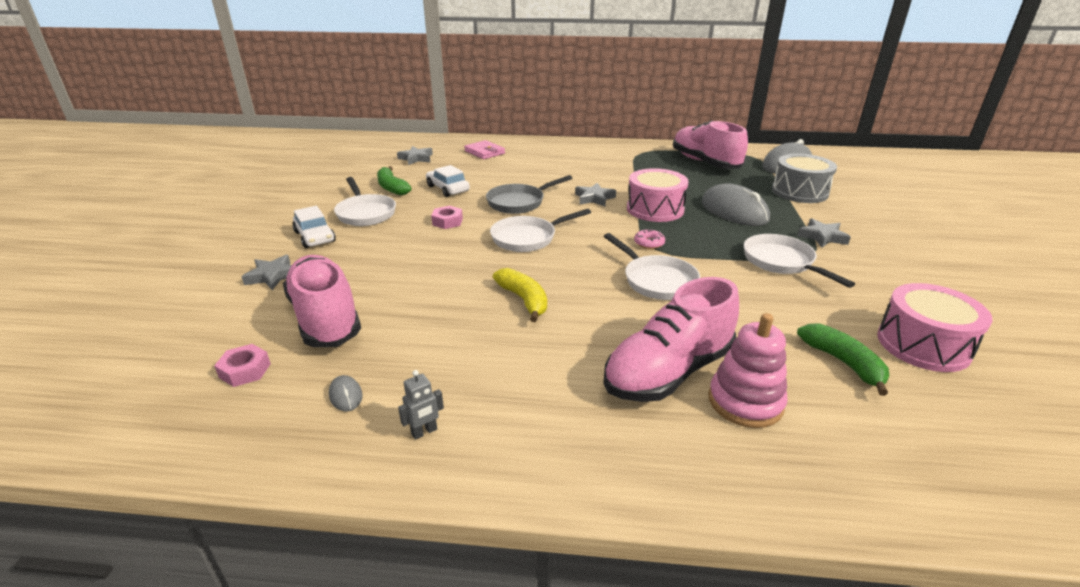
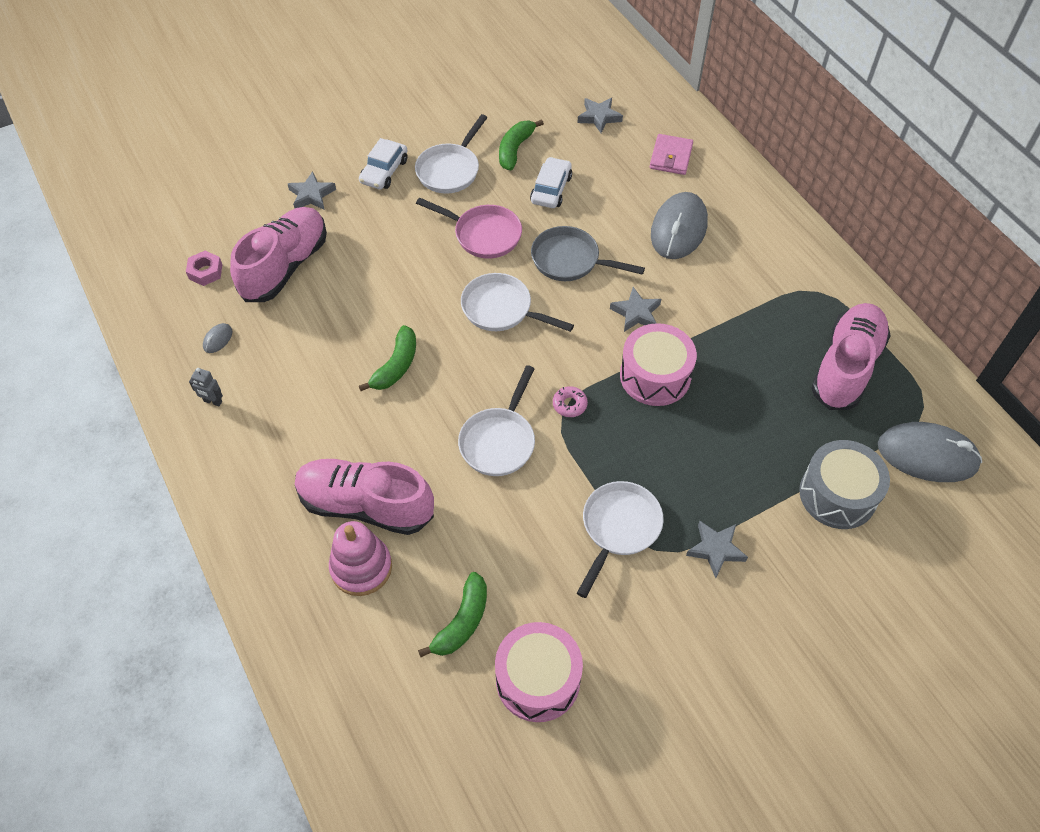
camera: 55 degrees right, 25 degrees up
pink nut [431,206,463,229] -> pink pan [416,197,522,259]
yellow banana [493,268,547,322] -> green banana [359,325,416,391]
grey mouse [701,184,770,226] -> grey mouse moved to [651,192,708,259]

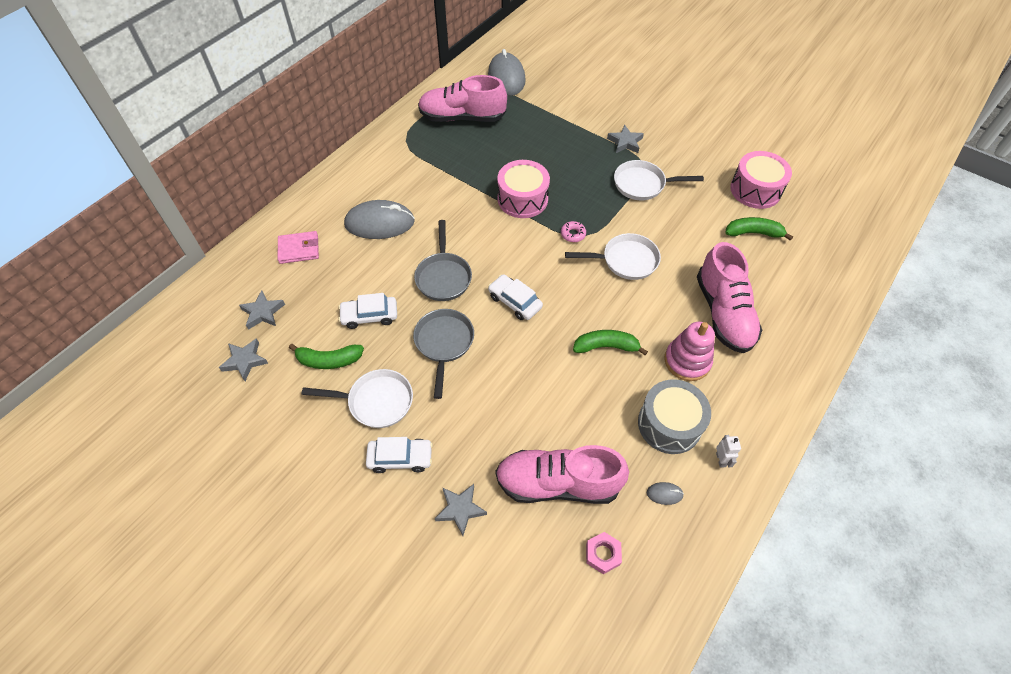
camera: 115 degrees left, 0 degrees up
grey robot [189,368,223,406] -> white robot [716,435,741,468]
pink stacking toy [329,521,392,596] -> pink stacking toy moved to [664,322,715,381]
pink pan [416,197,522,259] -> grey pan [413,309,474,399]
white pan [461,273,574,332] -> white car [488,274,543,320]
grey star [610,287,661,332] -> grey star moved to [219,338,268,381]
grey drum [799,440,890,529] -> grey drum moved to [638,380,711,454]

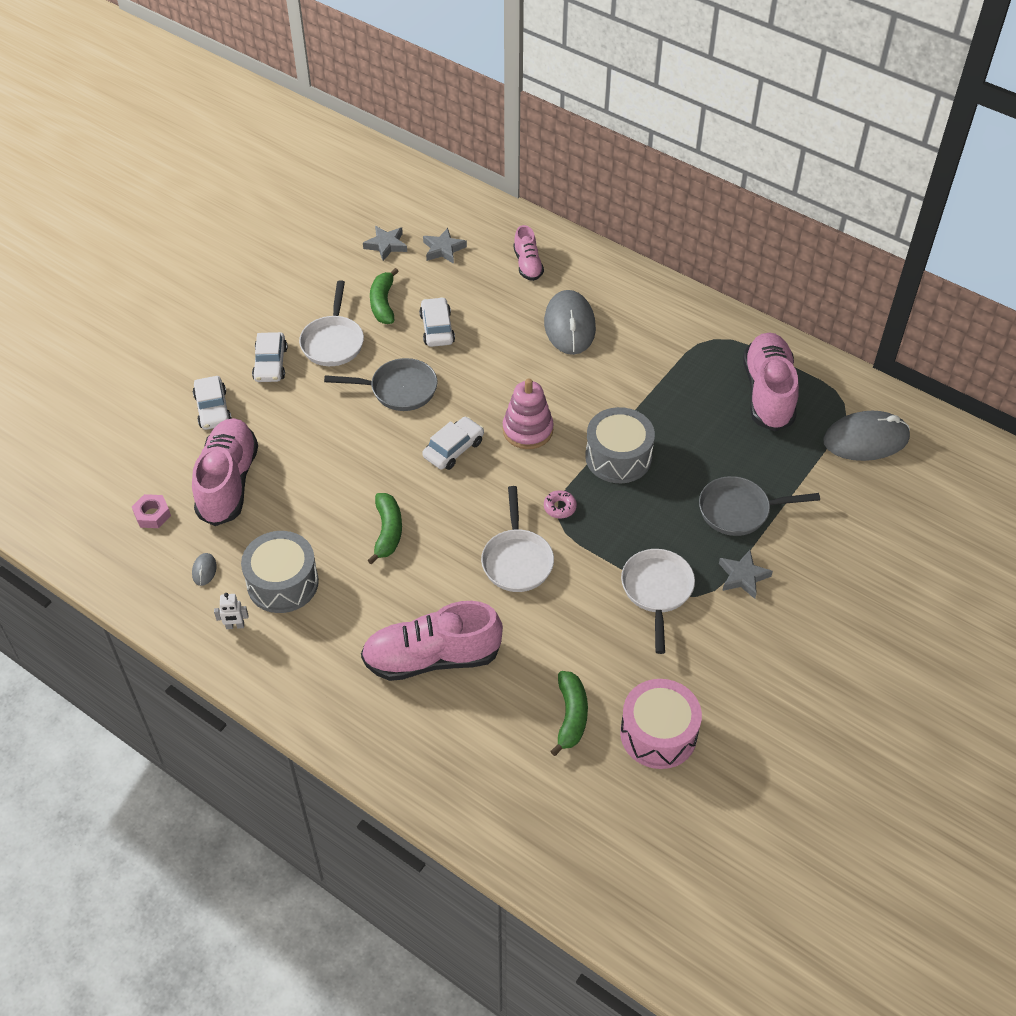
camera: 90 degrees right, 5 degrees down
pink wallet [278,231,319,264] -> pink shoe [513,225,544,281]
grey pan [414,220,472,301] -> grey pan moved to [699,476,820,536]
grey star [435,484,487,536] -> white car [193,376,232,430]
pink drum [497,160,550,218] -> grey drum [585,407,655,483]
pink stacking toy [664,322,715,381] -> pink stacking toy moved to [503,378,554,449]

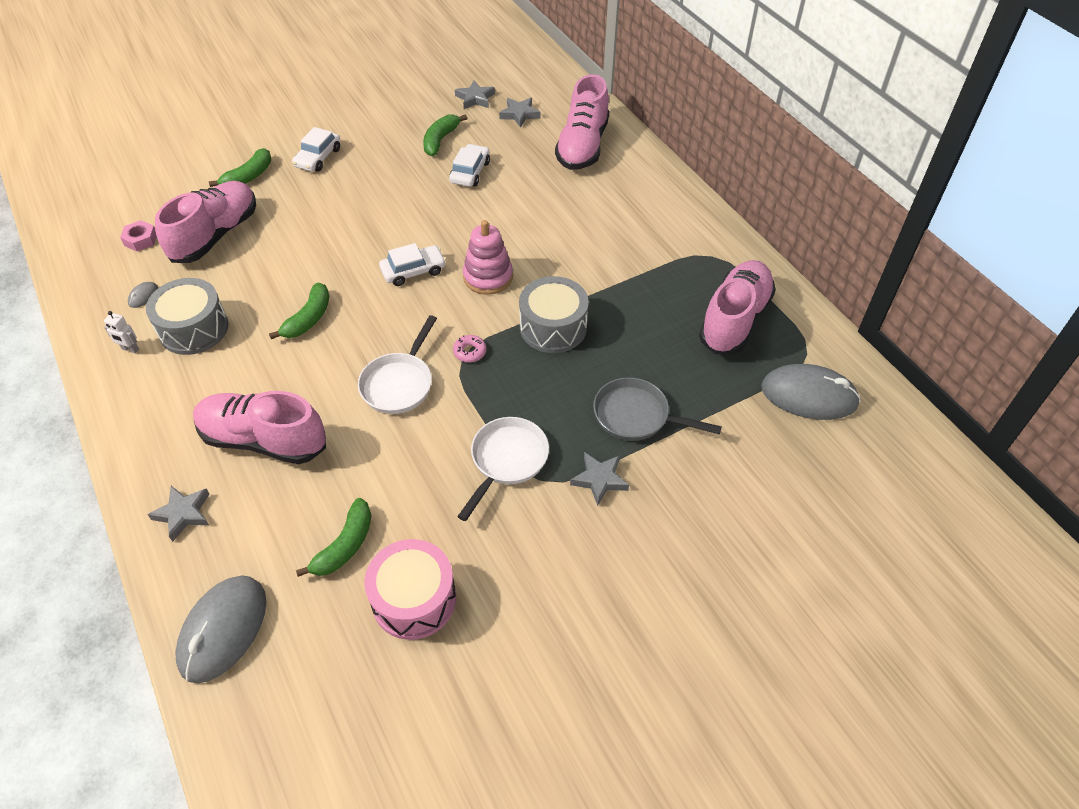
camera: 25 degrees right, 0 degrees up
white car [193,376,232,430] -> green banana [209,148,271,187]
white pan [299,280,364,366] -> none
grey pan [324,358,438,411] -> none
pink shoe [513,225,544,281] -> pink shoe [555,74,609,170], size x1.88
grey mouse [544,290,596,355] -> grey mouse moved to [175,575,267,683]
none -> grey star [147,486,210,542]

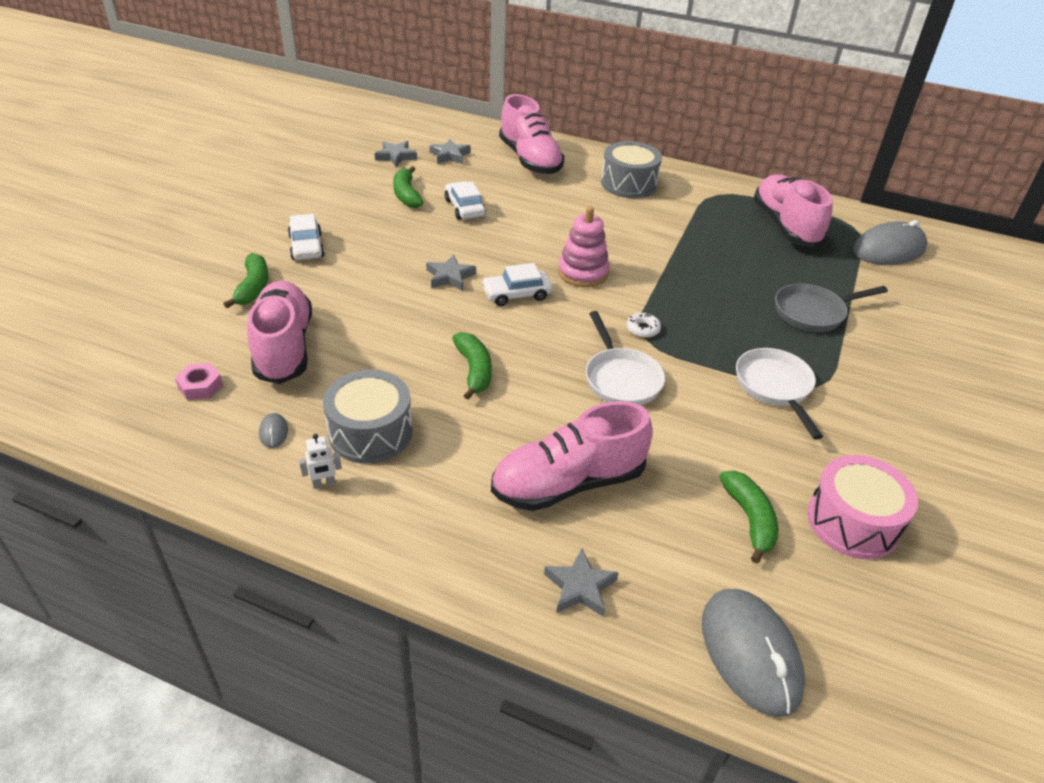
camera: 40 degrees left, 10 degrees down
white car [379,243,446,286] -> white car turned 135 degrees counterclockwise [481,263,552,306]
pink donut [453,335,486,362] -> white donut [626,313,661,338]
grey drum [519,276,589,353] -> grey drum moved to [601,141,662,198]
grey star [570,452,629,506] -> grey star moved to [426,255,476,291]

